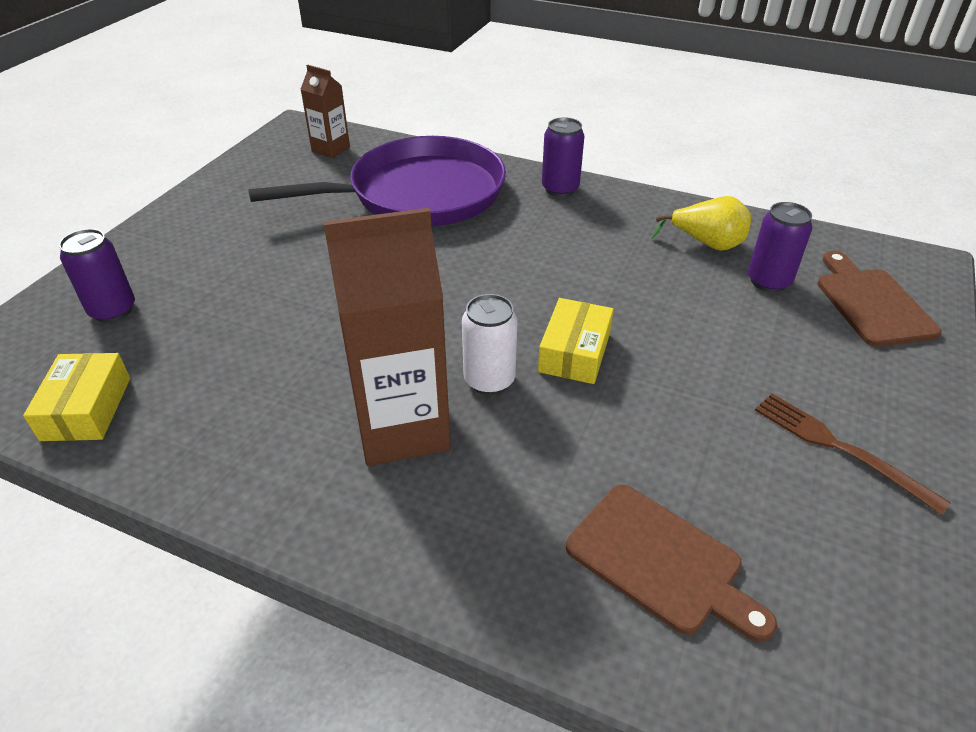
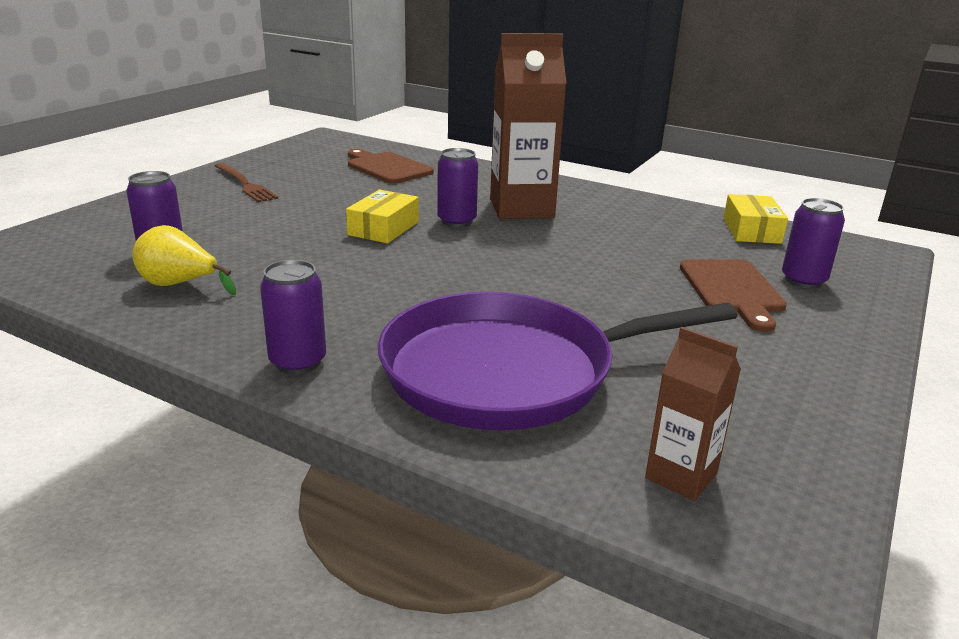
camera: 175 degrees left, 15 degrees down
white can [462,294,518,395] -> purple can [437,148,478,227]
brown cutting board [817,251,942,347] -> brown cutting board moved to [680,260,787,332]

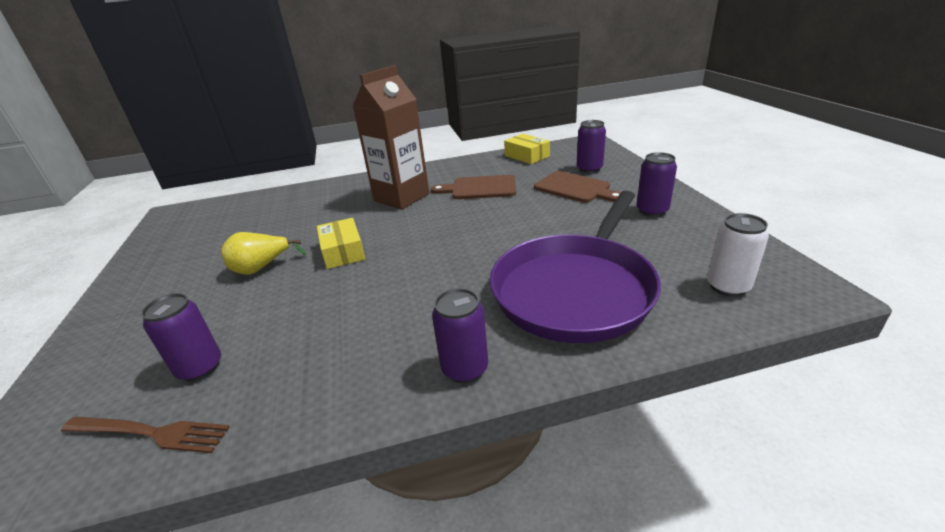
camera: 40 degrees left, 5 degrees up
yellow pear [132,225,236,295] -> yellow pear moved to [221,232,306,275]
brown fork [215,163,279,203] -> brown fork moved to [61,417,230,453]
brown cutting board [348,149,434,184] -> brown cutting board moved to [431,175,516,199]
purple can [437,148,478,227] -> purple can moved to [636,152,677,217]
brown carton [645,327,741,501] -> white can [707,213,769,297]

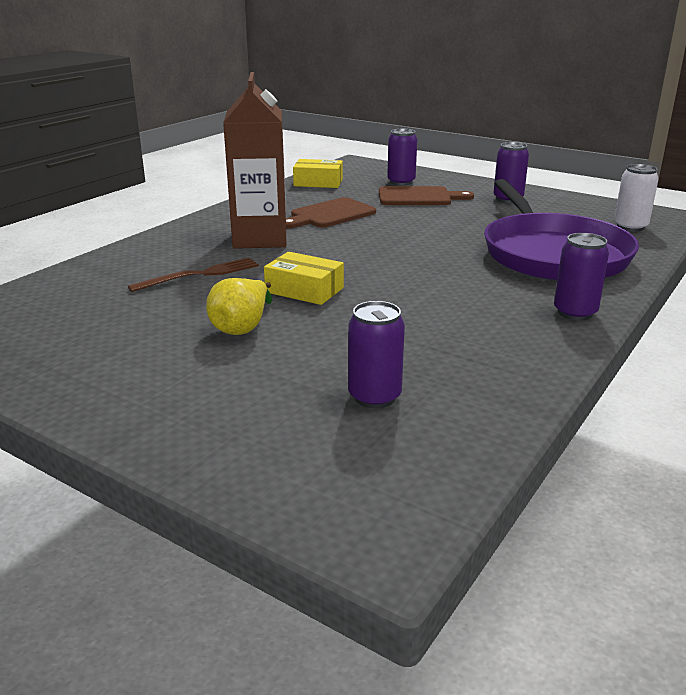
camera: 45 degrees left, 5 degrees down
brown fork [61,417,230,453] -> brown fork moved to [128,258,259,292]

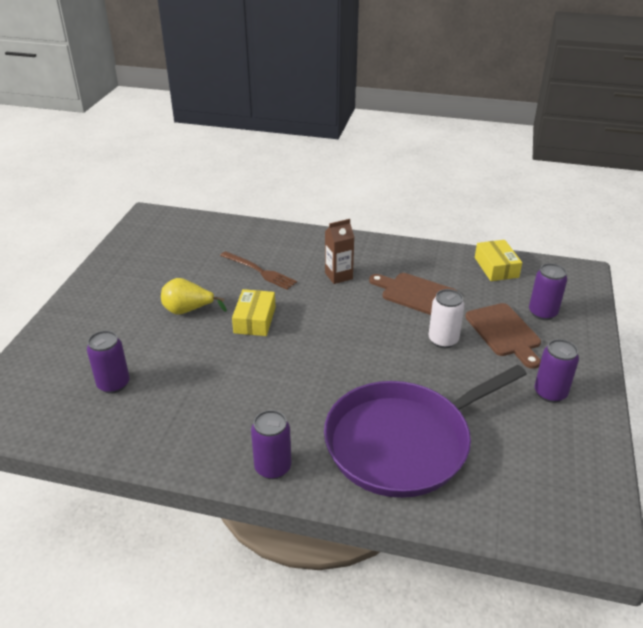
camera: 70 degrees right, 10 degrees up
brown carton [223,72,286,249] -> brown carton [325,219,355,284], size x0.52
white can [614,164,659,231] -> white can moved to [429,289,465,348]

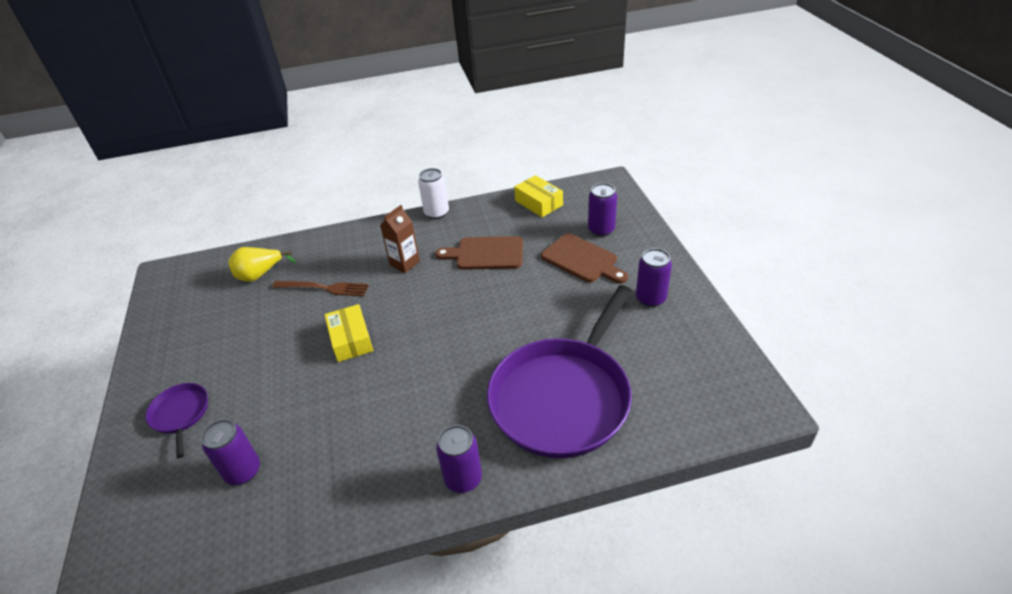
camera: 25 degrees left, 5 degrees up
yellow pear [161,278,227,315] -> yellow pear moved to [228,247,296,282]
white can [429,289,465,348] -> white can moved to [418,168,449,219]
none -> purple pan [146,383,208,458]

